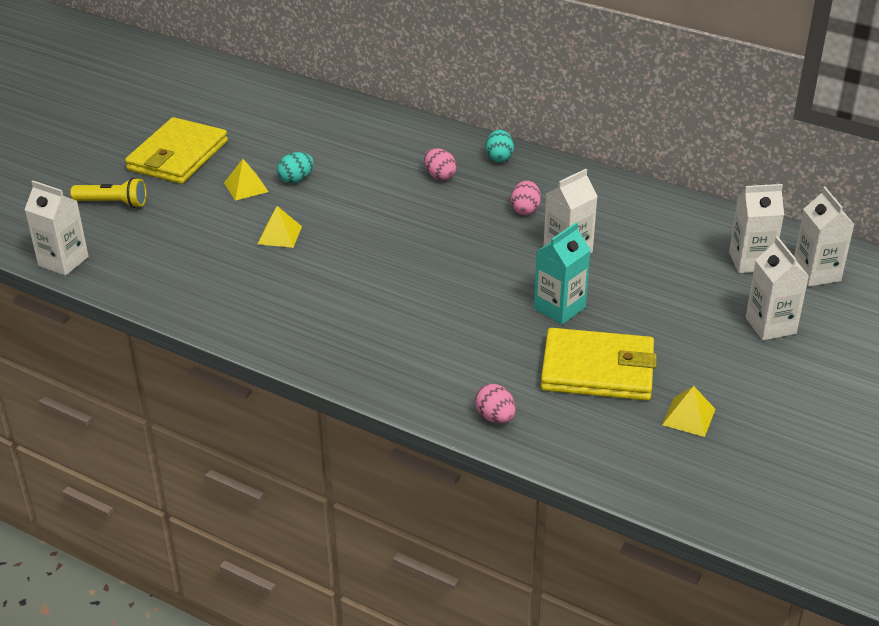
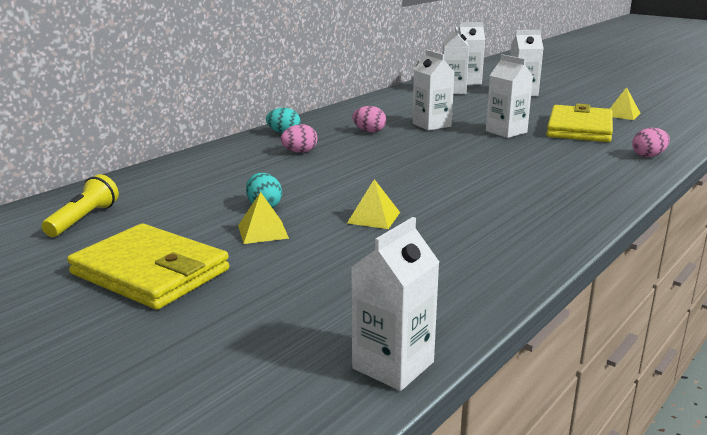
camera: 80 degrees left, 15 degrees down
yellow flashlight [70,178,147,208] -> yellow flashlight moved to [42,174,119,237]
turquoise carton [534,222,591,324] -> white carton [486,54,533,138]

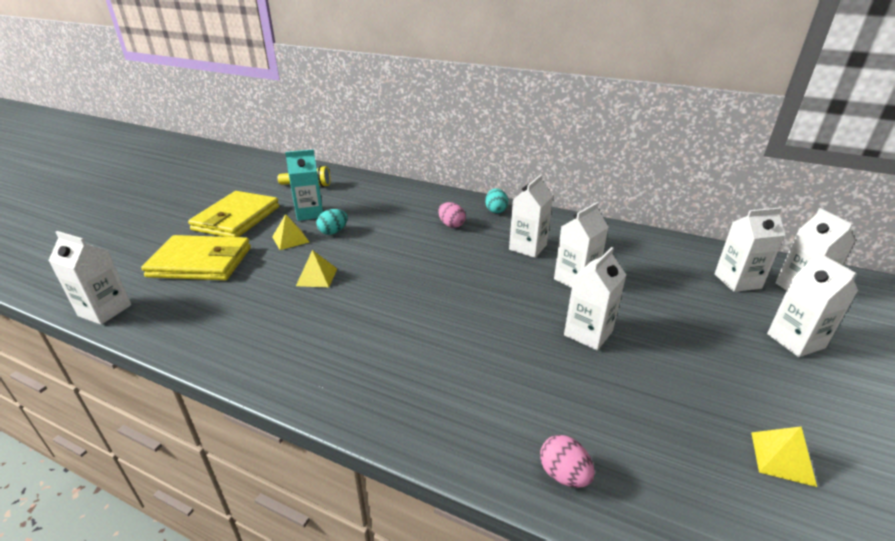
camera: 75 degrees right, 10 degrees up
pink egg [352,106,386,132] -> white carton [509,174,553,258]
yellow wallet [546,104,613,142] -> yellow wallet moved to [141,235,251,280]
none -> turquoise carton [285,149,323,221]

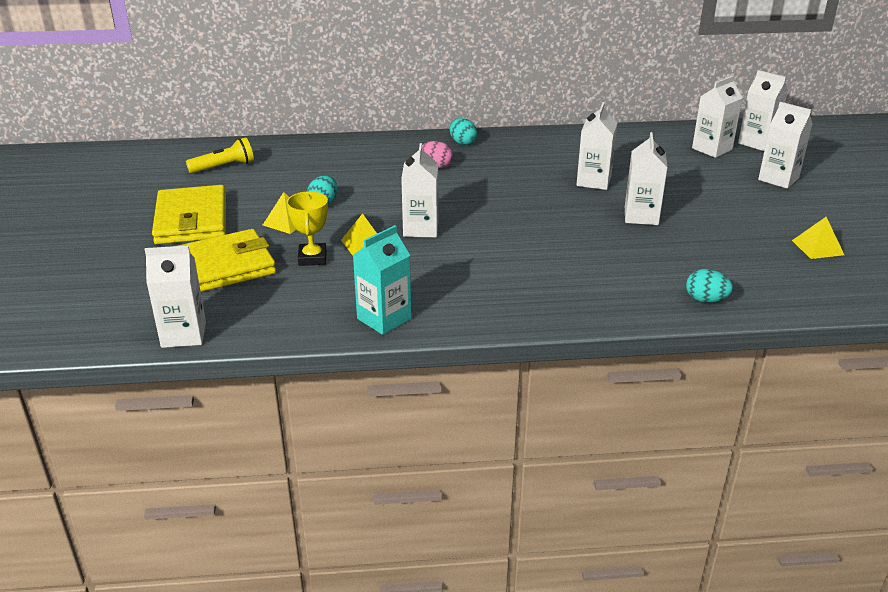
camera: 30 degrees left, 0 degrees up
turquoise carton [285,149,323,221] -> turquoise carton moved to [353,225,411,335]
white carton [509,174,553,258] -> white carton moved to [401,143,439,237]
pink egg [540,435,595,488] -> turquoise egg [686,269,733,303]
none -> yellow trophy [287,191,328,266]

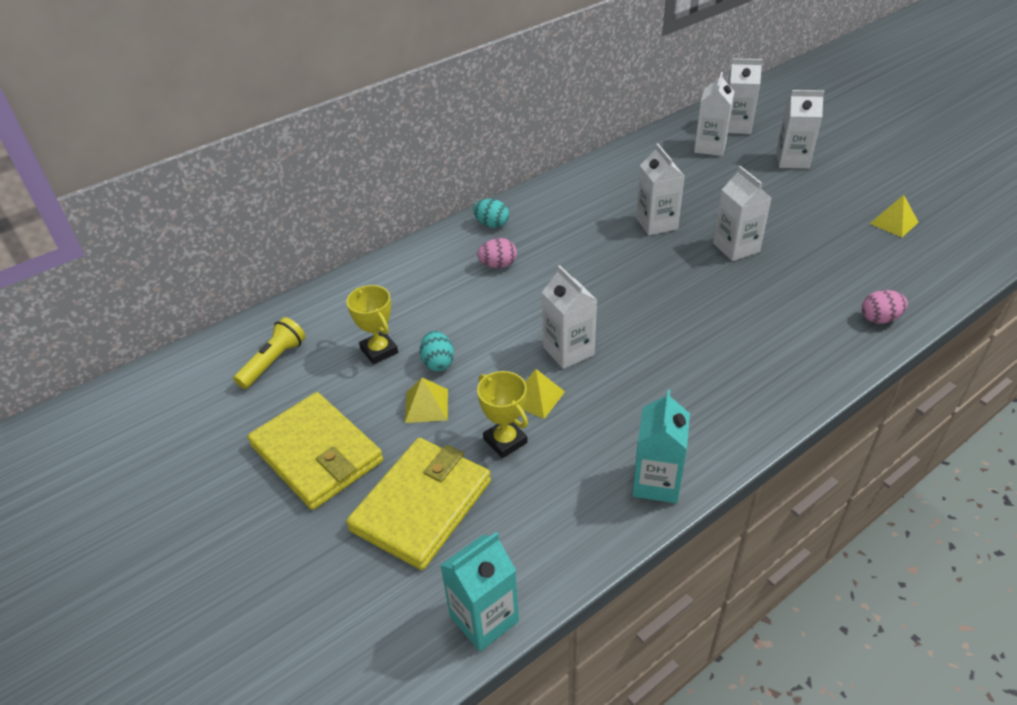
camera: 30 degrees left, 10 degrees up
white carton [145,245,206,348] -> turquoise carton [440,532,519,652]
turquoise egg [686,269,733,303] -> pink egg [862,290,908,324]
none -> yellow trophy [346,285,398,365]

